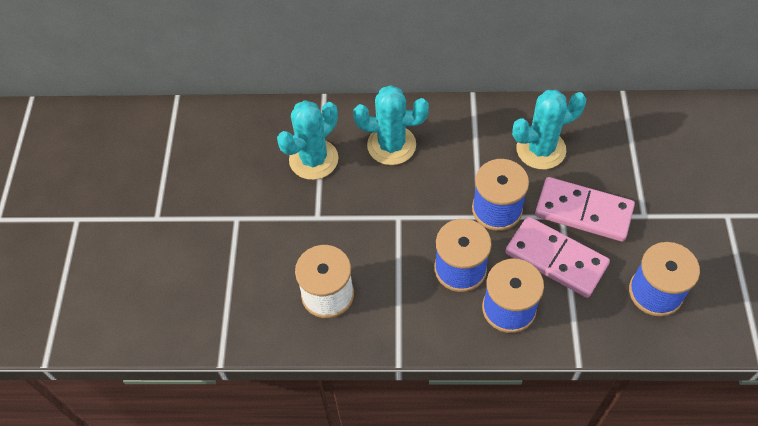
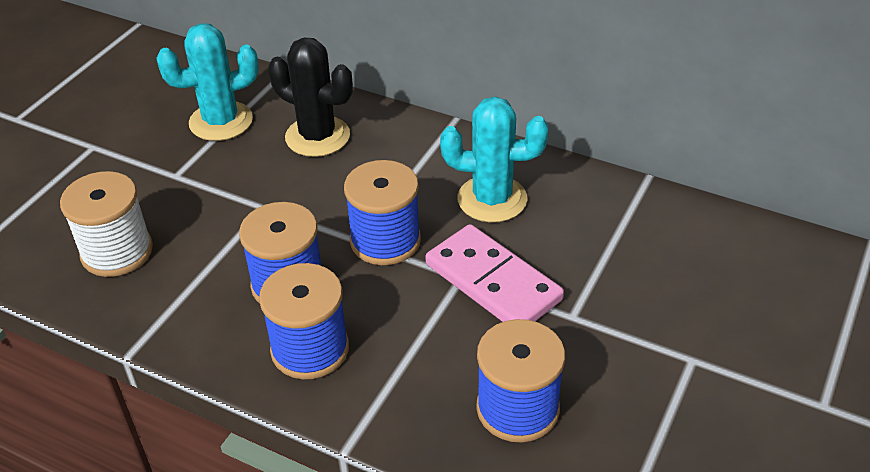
camera: 25 degrees right, 15 degrees down
turquoise cactus [353,85,429,165] -> black cactus [268,37,353,157]
pink domino [505,216,610,298] -> none

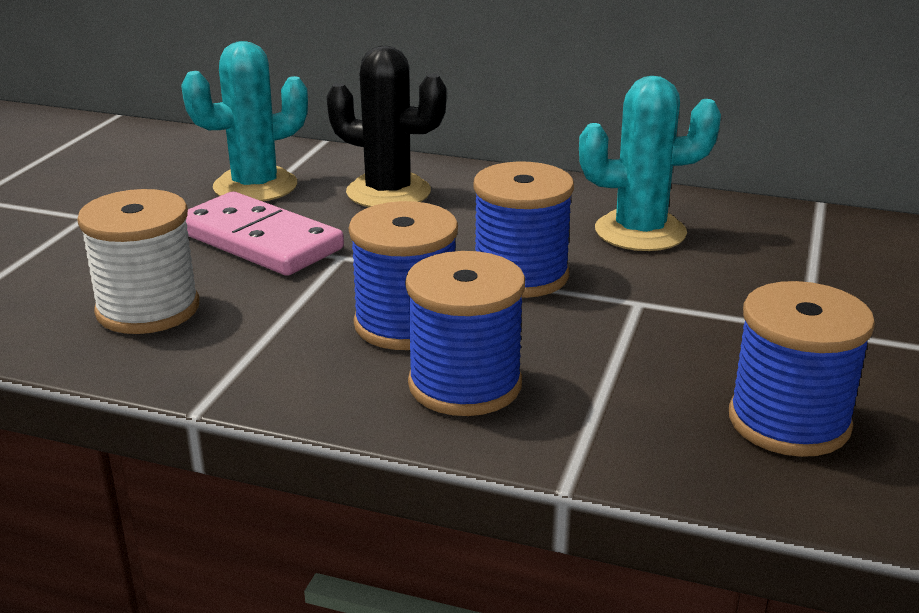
camera: 10 degrees left, 15 degrees down
pink domino [425,224,564,322] -> pink domino moved to [186,192,344,276]

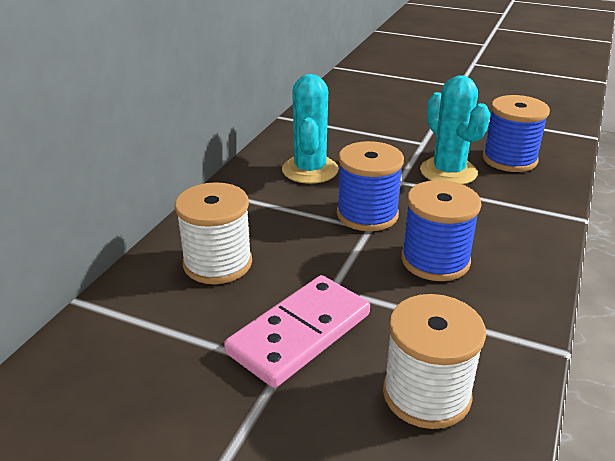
camera: 85 degrees left, 5 degrees up
turquoise cactus [181,41,308,201] -> turquoise cactus moved to [420,75,491,185]
black cactus [327,46,447,207] -> white spool [175,182,252,284]
blue spool [405,251,525,416] -> none

